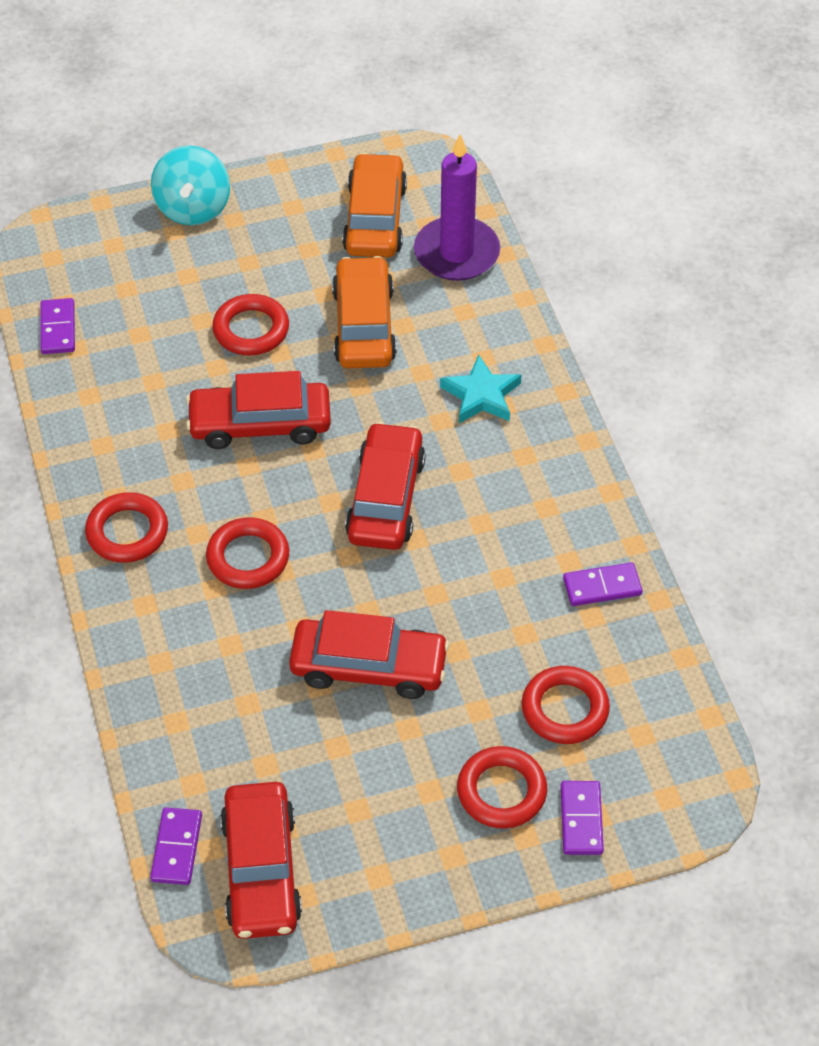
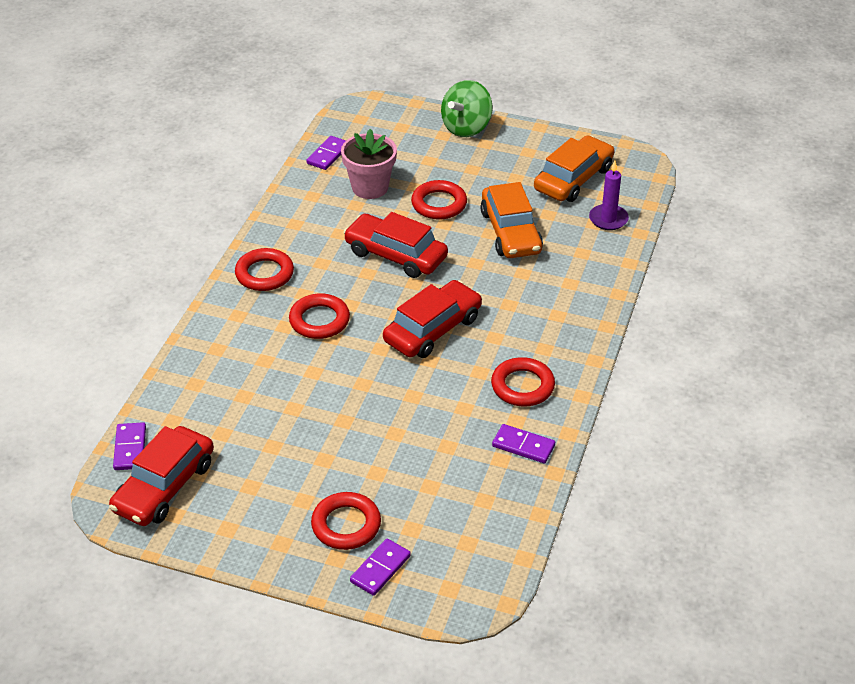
camera: 35 degrees right, 10 degrees down
purple domino [150,807,202,885] -> purple domino turned 45 degrees counterclockwise [113,422,146,470]
turquoise spinning top [151,145,230,225] -> green spinning top [441,80,493,137]
red car [289,610,450,699] -> none
orange car [332,256,397,368] -> orange car turned 135 degrees clockwise [480,182,543,258]
purple candle [414,134,500,281] -> purple candle [589,161,629,230], size x0.60
turquoise star [440,355,521,423] -> none
red ring [522,666,610,744] -> red ring moved to [491,357,555,406]
none -> pink flower pot [341,129,397,199]

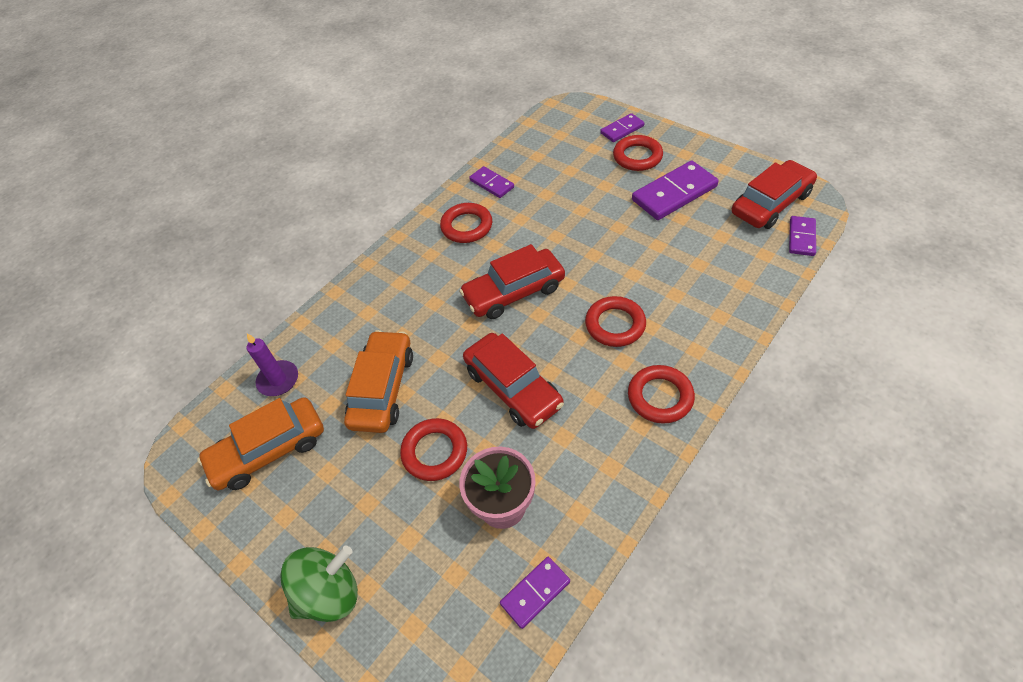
camera: 155 degrees left, 10 degrees up
none -> purple domino [632,161,719,220]

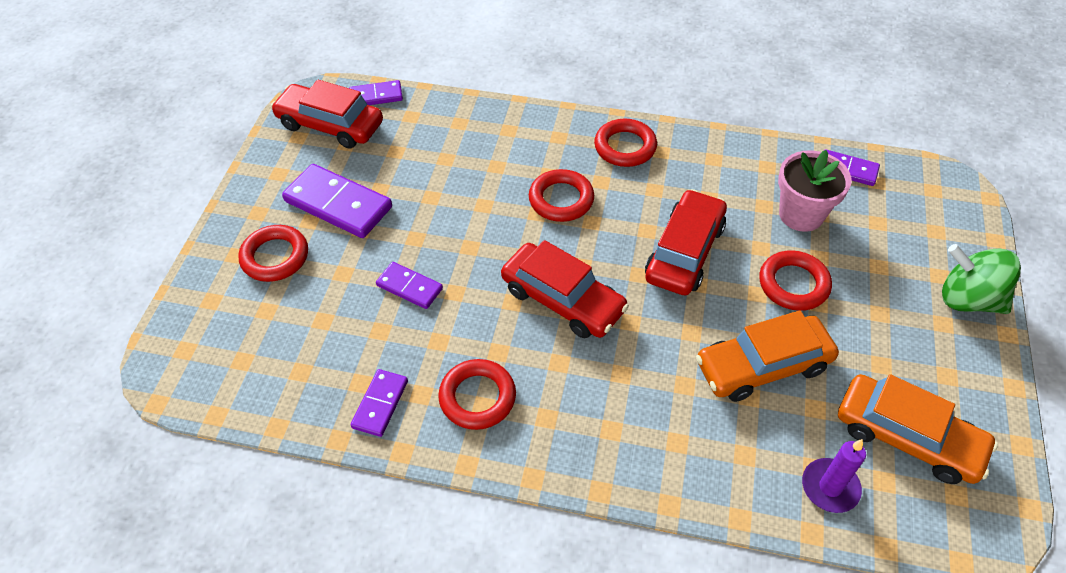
camera: 120 degrees left, 0 degrees up
purple domino [600,113,644,142] -> purple domino moved to [376,262,443,309]

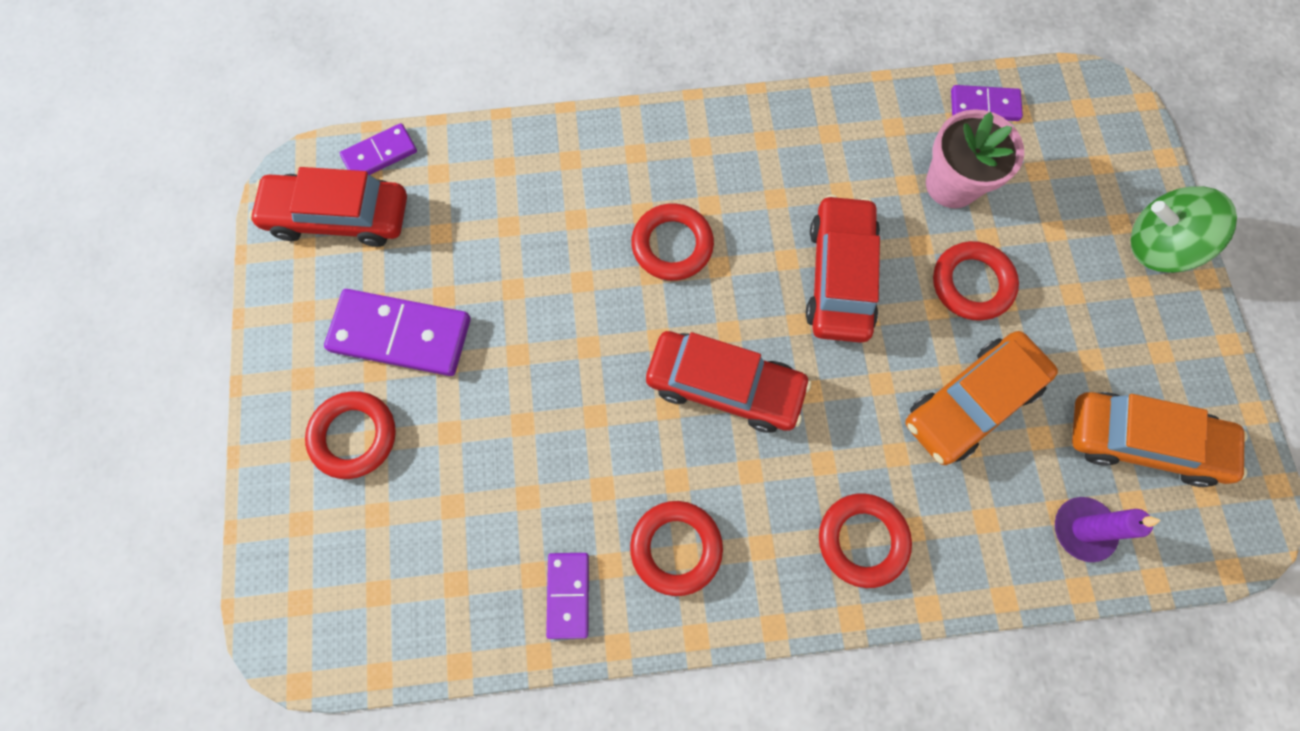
camera: 20 degrees left, 20 degrees up
purple domino [376,262,443,309] -> none
red ring [594,119,657,167] -> red ring moved to [819,493,912,588]

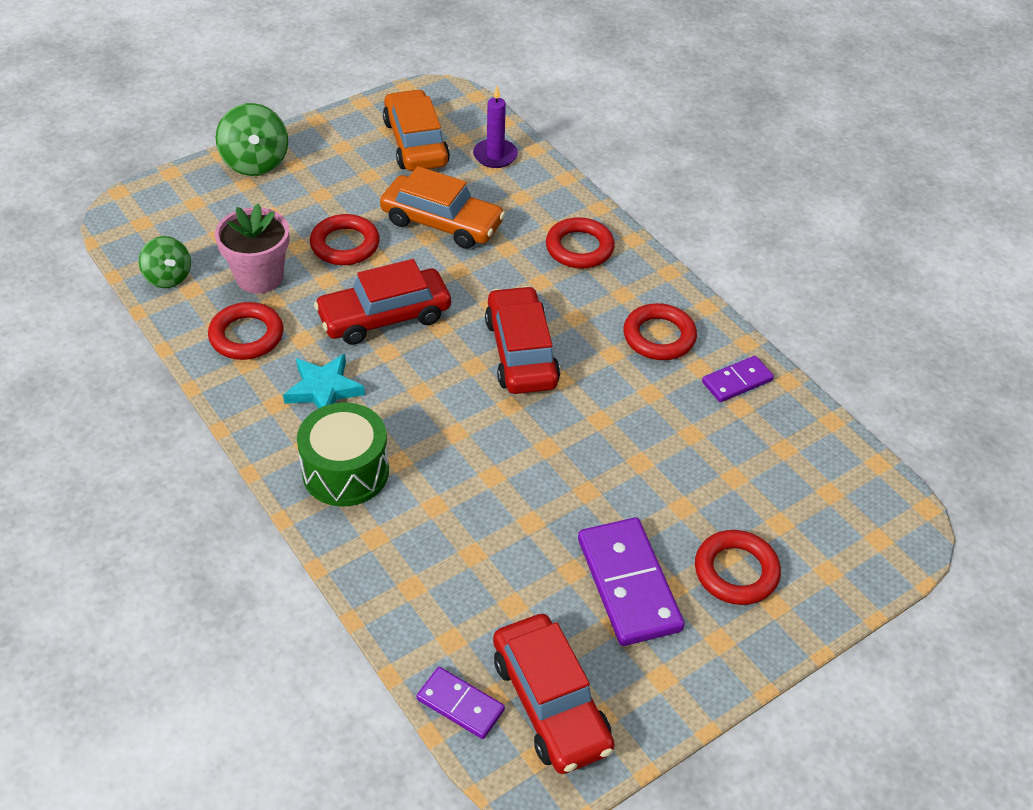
camera: 120 degrees left, 25 degrees down
red ring [631,203,714,281] -> red ring moved to [208,302,283,360]
purple domino [951,85,1023,121] -> green spinning top [139,236,191,288]
none -> turquoise star [283,354,365,409]
none -> green drum [297,403,389,506]

